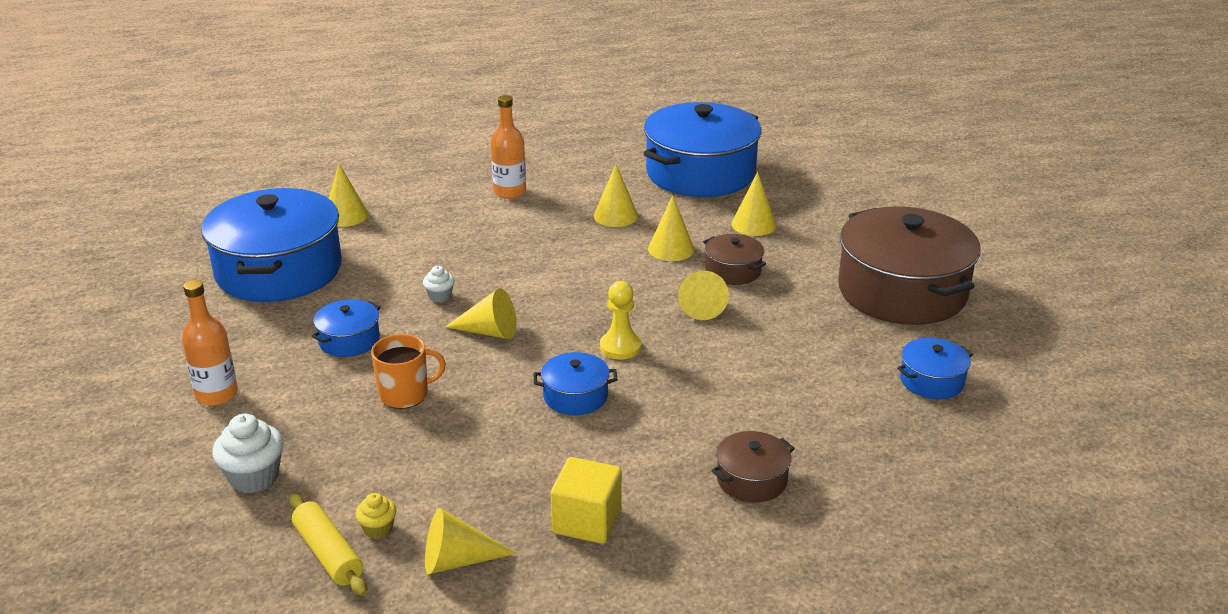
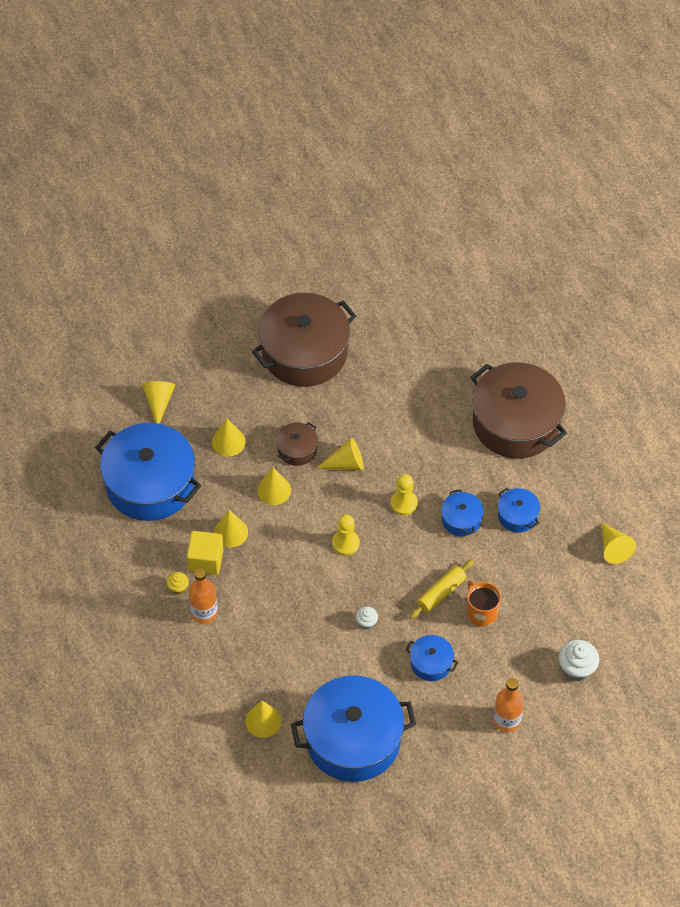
camera: 100 degrees left, 25 degrees up
yellow rolling pin [289,493,367,596] -> yellow rolling pin moved to [409,560,474,619]
yellow cupcake [356,493,396,539] -> yellow cupcake moved to [166,572,189,595]
yellow cone [445,288,516,339] -> yellow cone moved to [142,381,175,424]
yellow cube [551,457,622,544] -> yellow cube moved to [187,531,224,575]
brown pot [711,431,795,503] -> brown pot [471,362,567,459], size x2.23
blue pot [897,338,973,399] -> blue pot moved to [498,488,540,532]
none -> yellow pawn [332,514,360,556]

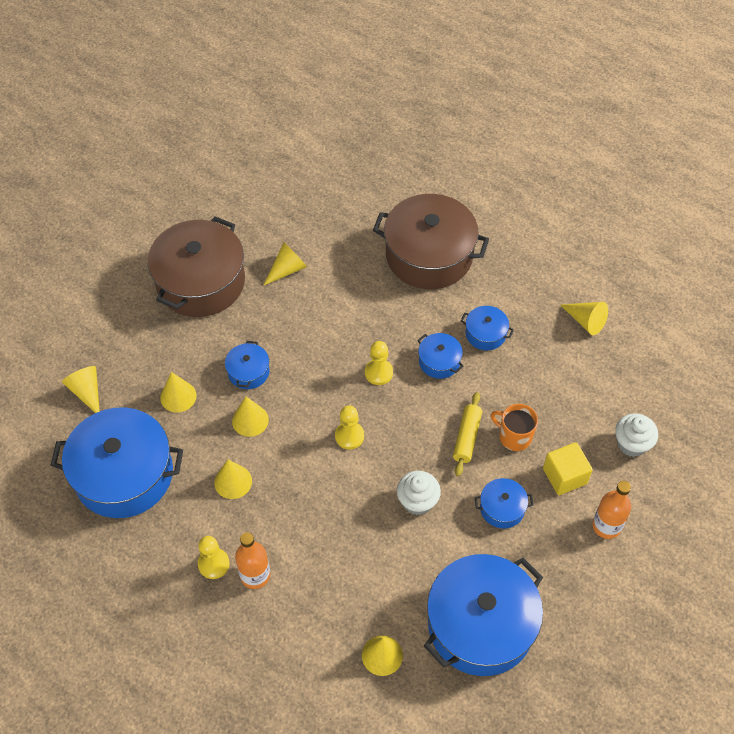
camera: 30 degrees left, 0 degrees up
yellow cupcake [166,572,189,595] -> yellow pawn [198,536,230,579]
yellow cube [187,531,224,575] -> yellow cube moved to [543,442,593,495]
brown pot [276,422,318,466] -> blue pot [225,341,270,389]
yellow cone [317,438,364,470] -> yellow cone moved to [263,243,307,286]
white cupcake [356,607,378,629] -> white cupcake [397,471,441,515], size x1.78

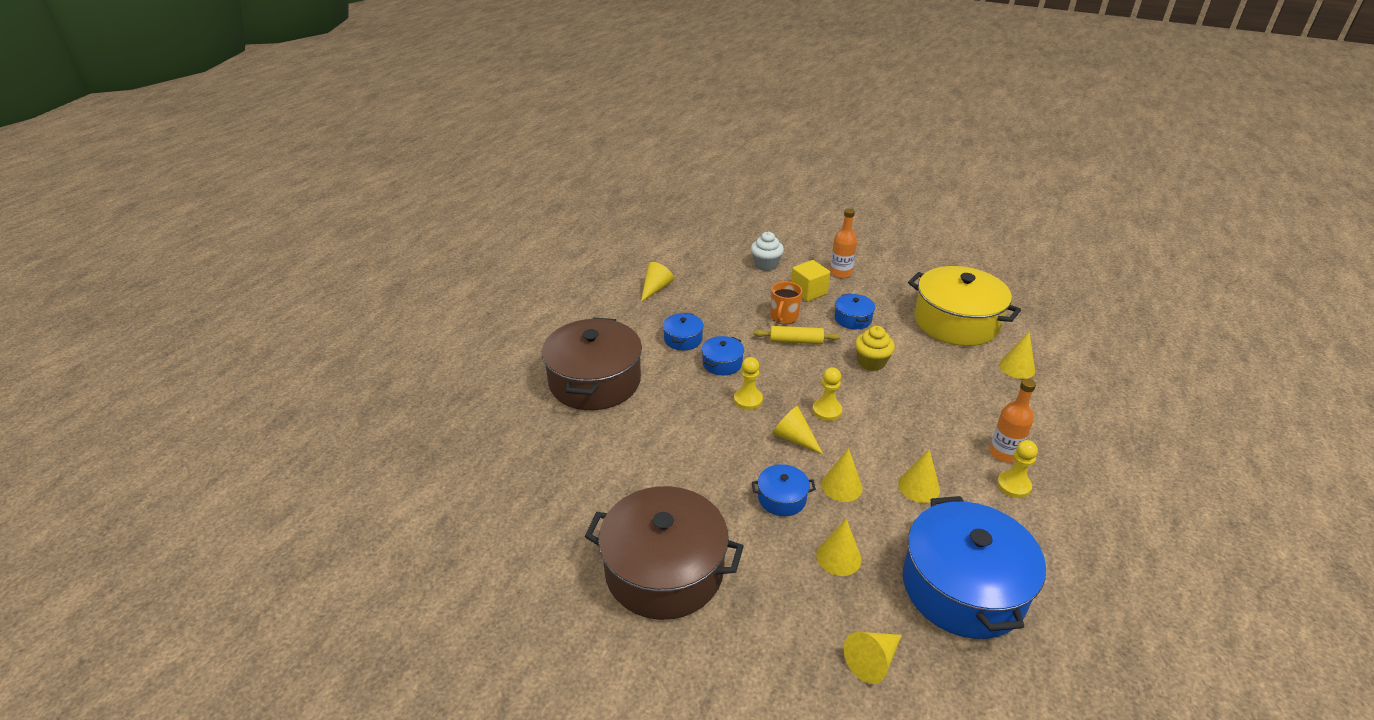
camera: 100 degrees left, 20 degrees down
yellow cone [263,243,307,286] -> yellow cone moved to [772,406,823,454]
white cupcake [397,471,441,515] -> yellow cupcake [855,326,895,371]
blue pot [424,554,543,676] -> yellow pot [908,266,1021,346]

